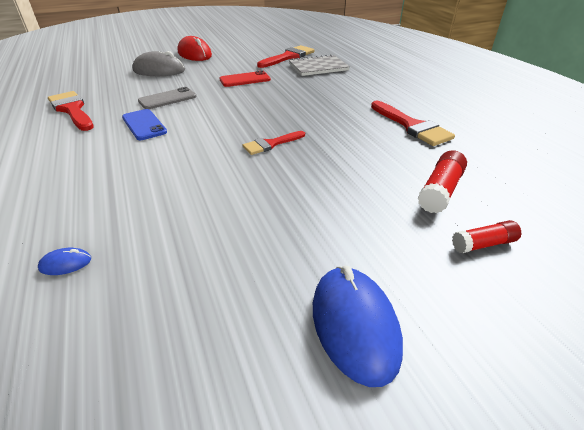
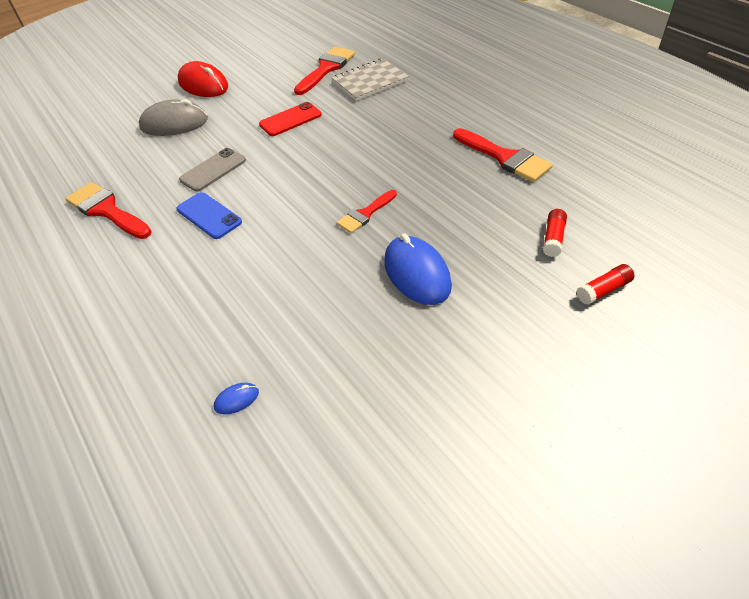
camera: 10 degrees left, 10 degrees up
blue mouse [313,265,403,387] -> blue mouse moved to [384,233,452,305]
red glue stick [418,150,467,213] -> red glue stick [543,209,567,257], size x0.67

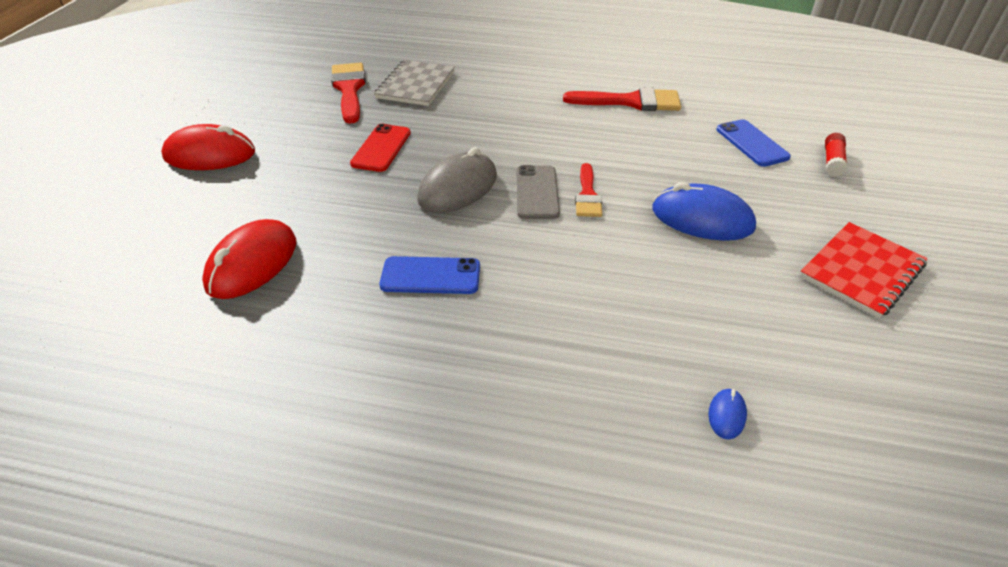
camera: 45 degrees left, 5 degrees down
red brush [65,182,151,239] -> none
grey mouse [139,99,208,136] -> grey mouse moved to [417,147,497,213]
grey phone [179,148,246,192] -> grey phone moved to [516,165,560,219]
red glue stick [543,209,567,257] -> blue phone [717,119,791,167]
none -> red mouse [202,219,296,299]
none -> red notebook [800,222,928,318]

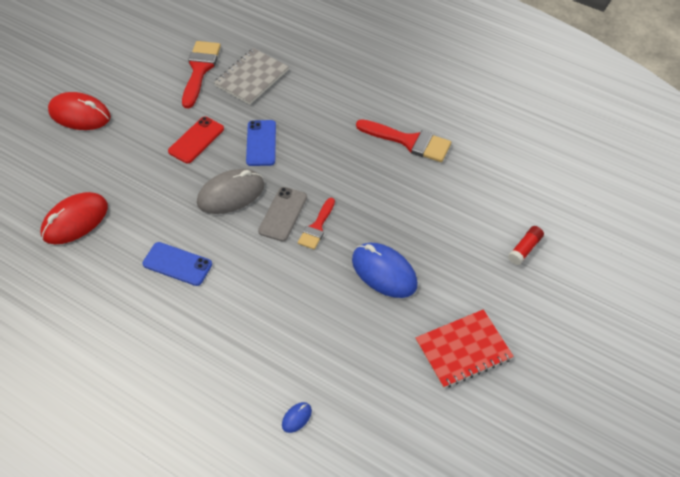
camera: 20 degrees right, 10 degrees up
blue phone [717,119,791,167] -> blue phone moved to [246,120,276,166]

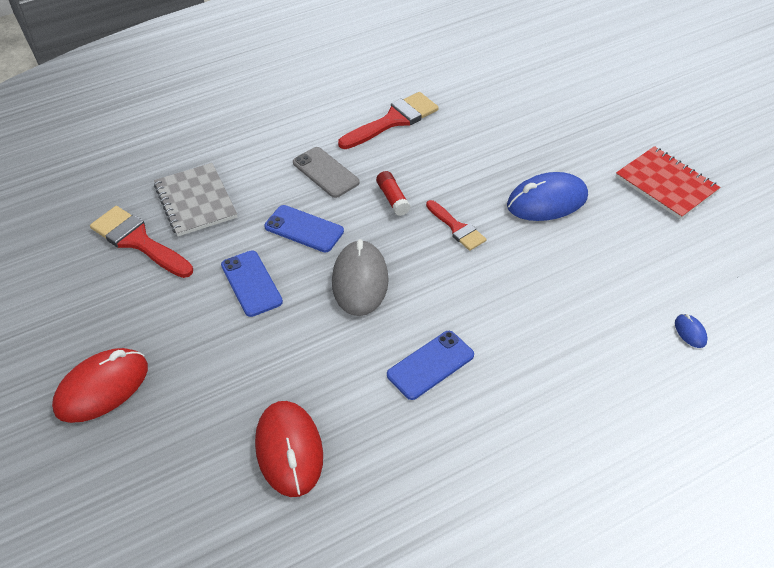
camera: 60 degrees left, 5 degrees down
red phone [168,117,224,163] -> blue phone [221,250,283,317]
grey phone [258,187,307,242] -> grey phone moved to [293,147,360,198]
red notebook [415,309,514,388] -> red notebook turned 45 degrees counterclockwise [616,146,720,219]
red glue stick [508,226,544,265] -> red glue stick moved to [376,171,410,216]

